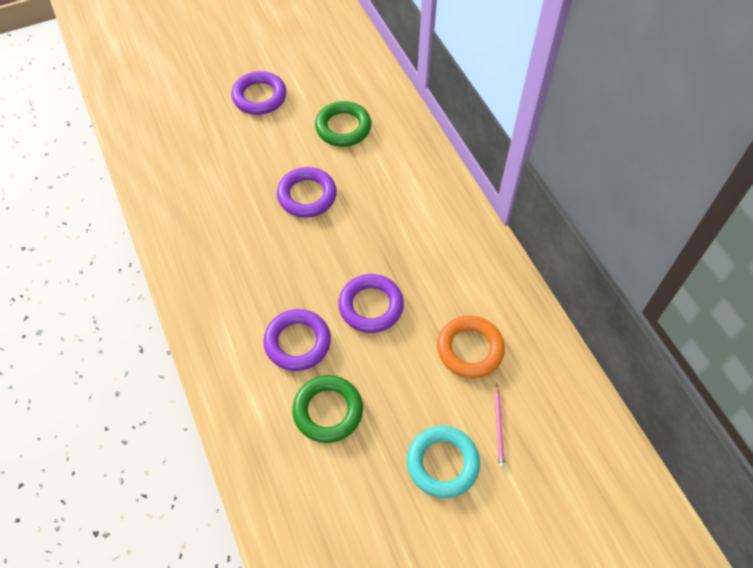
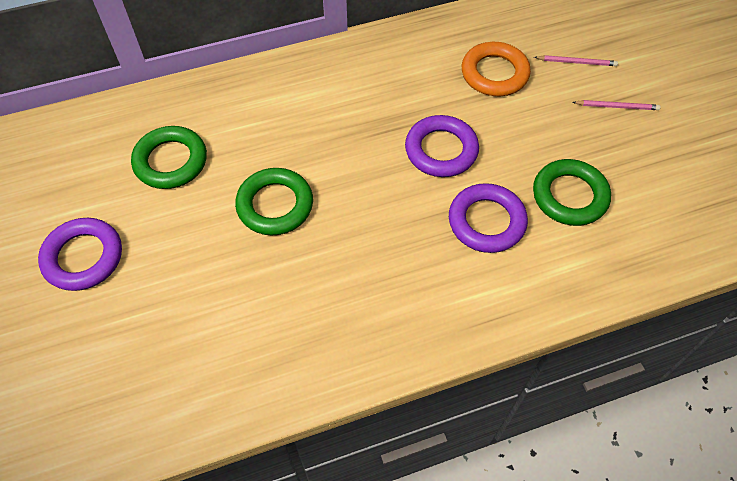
camera: 85 degrees left, 0 degrees up
purple ring [277,167,337,218] -> green ring [235,168,313,235]
turquoise ring [407,426,480,498] -> pink pencil [572,100,660,110]

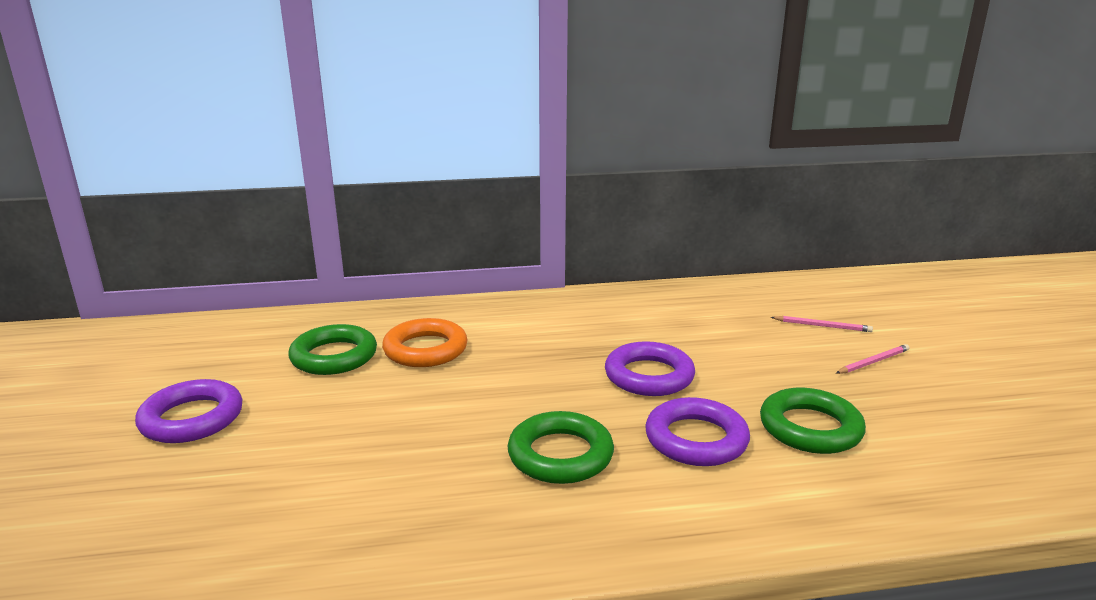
camera: 10 degrees right, 35 degrees down
green ring [235,168,313,235] -> green ring moved to [508,411,614,484]
orange ring [462,42,531,96] -> orange ring moved to [382,318,468,367]
pink pencil [572,100,660,110] -> pink pencil turned 45 degrees counterclockwise [836,344,909,374]

